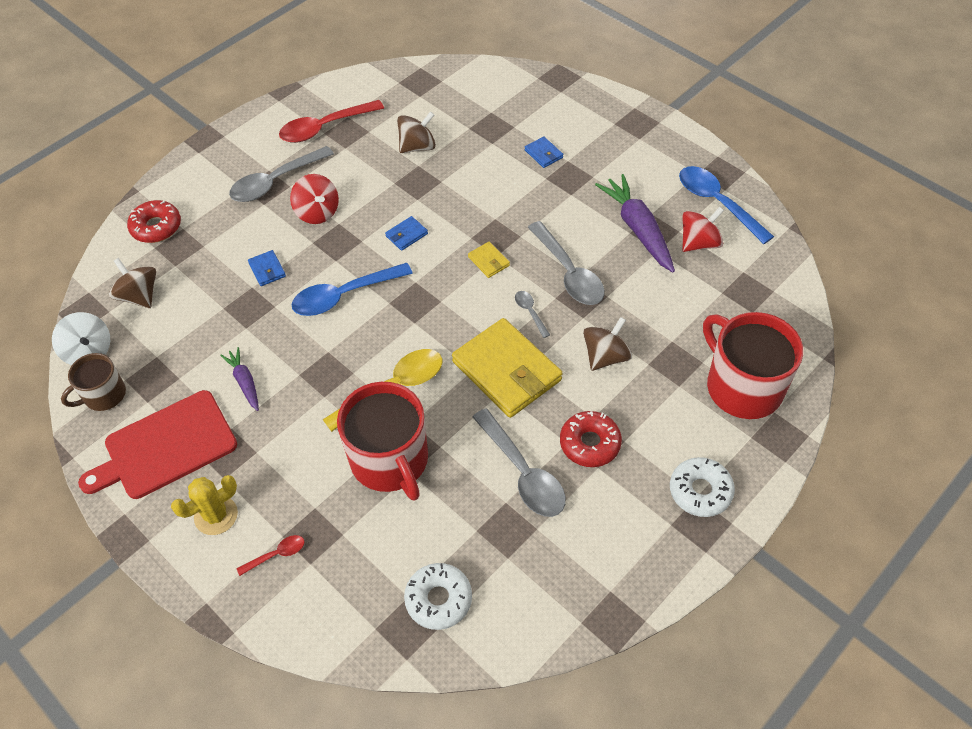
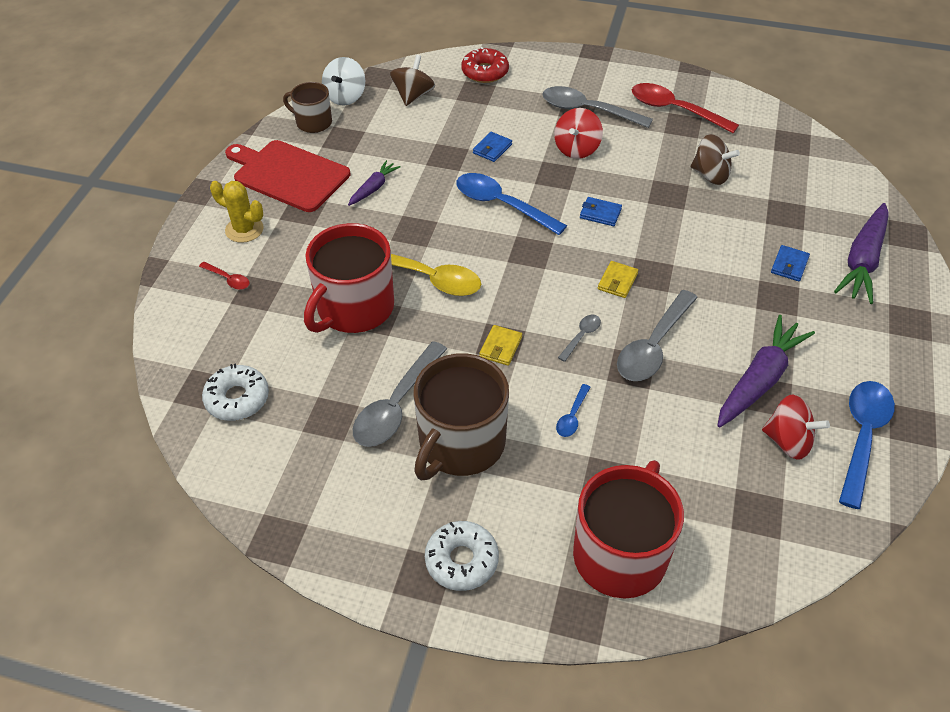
camera: 60 degrees right, 5 degrees down
yellow wallet [452,318,563,418] -> yellow wallet [479,325,522,366], size x0.42
red donut [560,411,622,467] -> brown mug [413,353,509,480]
brown spinning top [583,317,632,371] -> blue spoon [556,384,591,437]
none -> purple carrot [834,203,889,304]

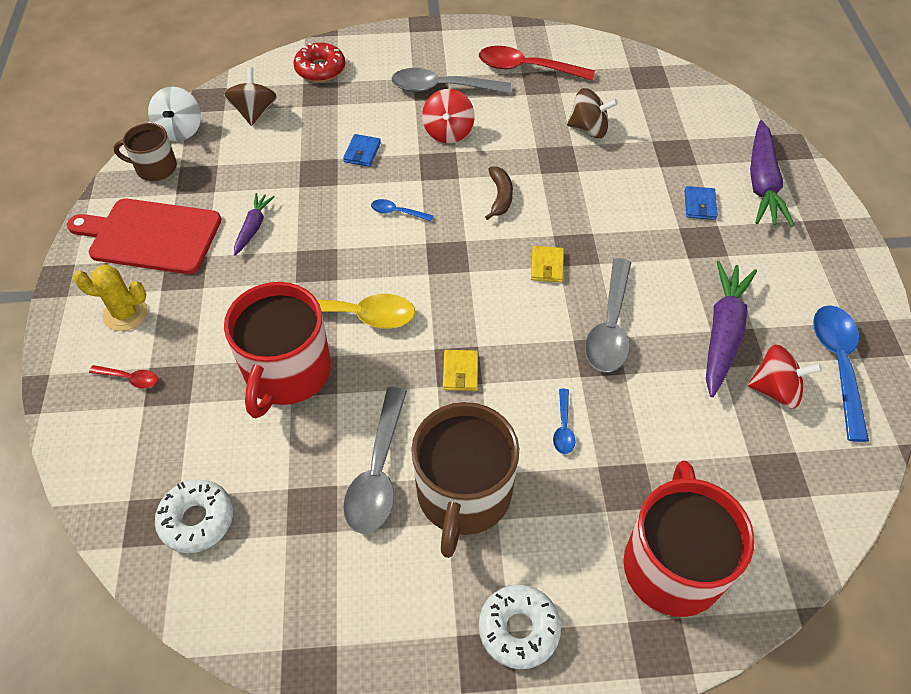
camera: 20 degrees left, 5 degrees up
blue spoon [456,173,567,235] -> blue spoon [371,199,433,221], size x0.47
grey spoon [558,315,601,362] -> none
blue wallet [580,197,622,226] -> brown banana [485,166,513,220]

